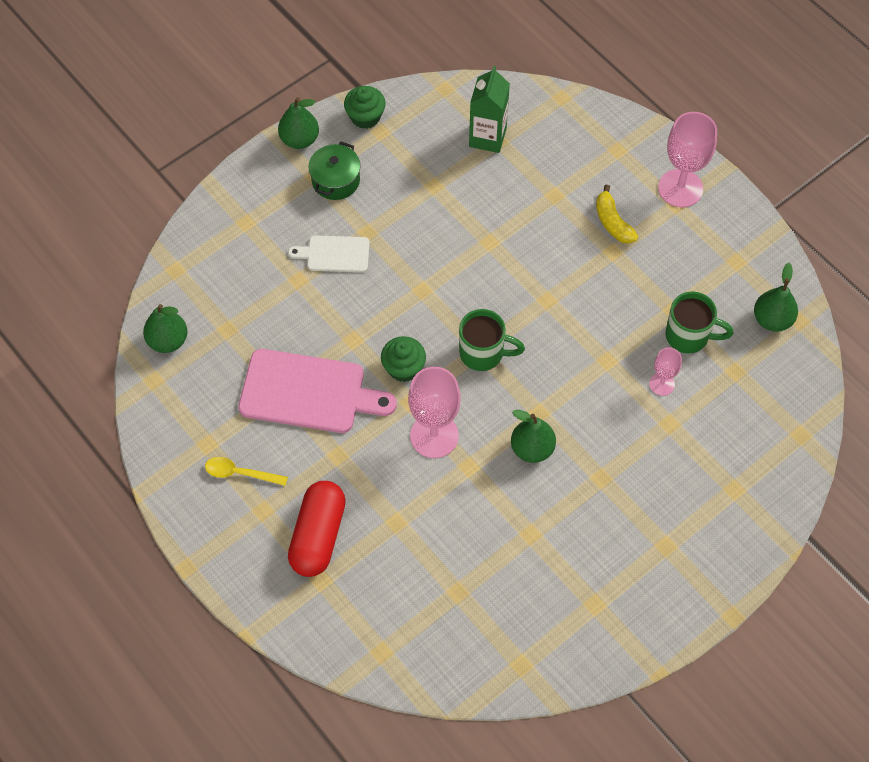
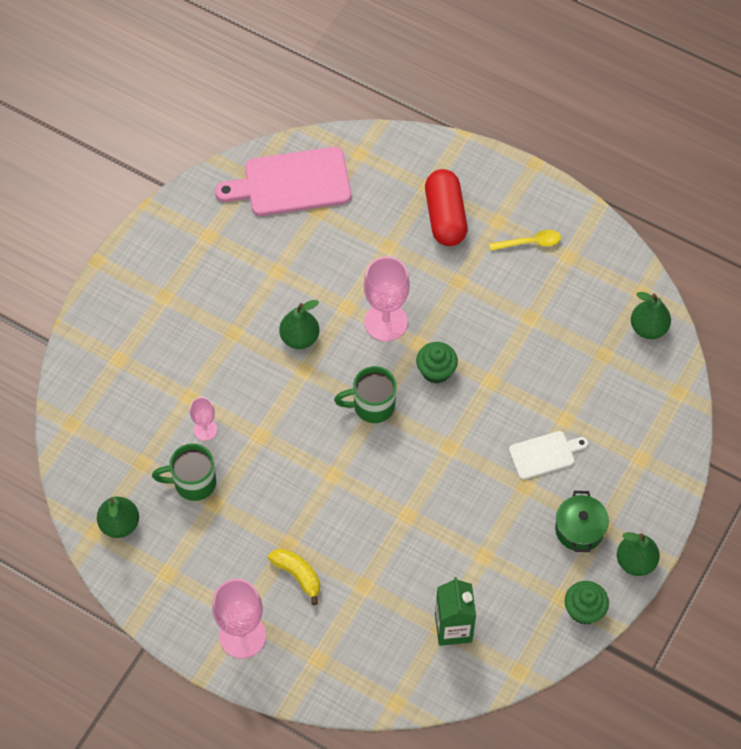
camera: 160 degrees right, 0 degrees up
pink cutting board [238,349,397,433] -> pink cutting board moved to [215,147,351,216]

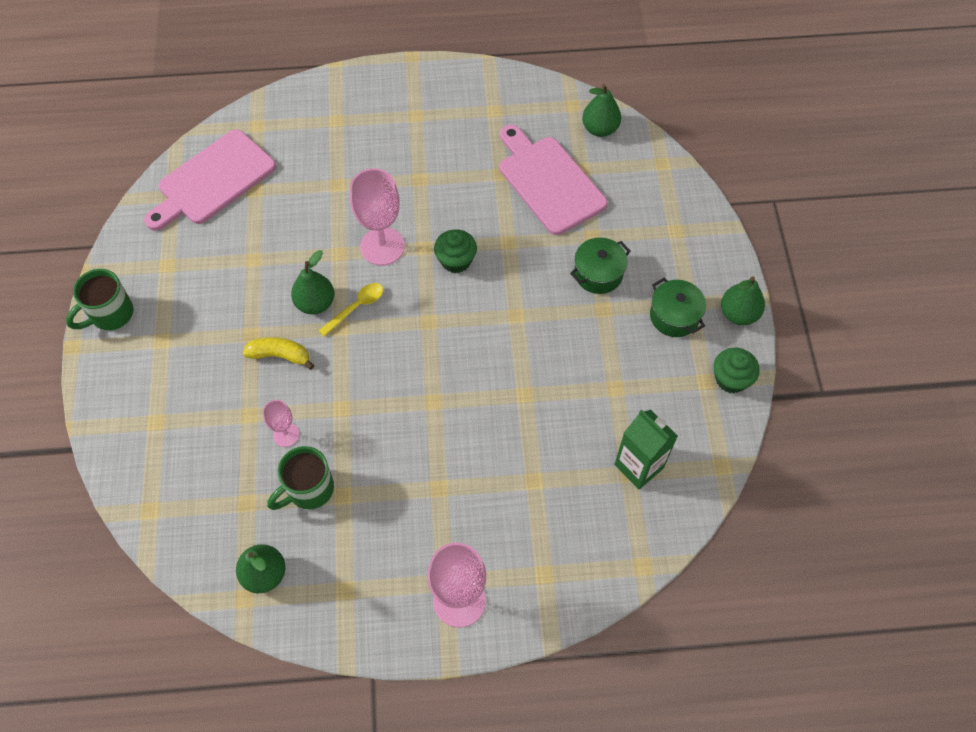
camera: 35 degrees left, 0 degrees up
yellow banana [268,548,320,605] -> yellow banana moved to [242,337,314,370]
green mug [334,366,397,423] -> green mug moved to [66,269,133,330]
red capsule [425,169,467,246] -> none
yellow spoon [489,230,561,251] -> yellow spoon moved to [319,283,383,337]
white cutting board [509,431,588,480] -> green pot [570,238,631,294]
none -> pink cutting board [500,125,607,235]

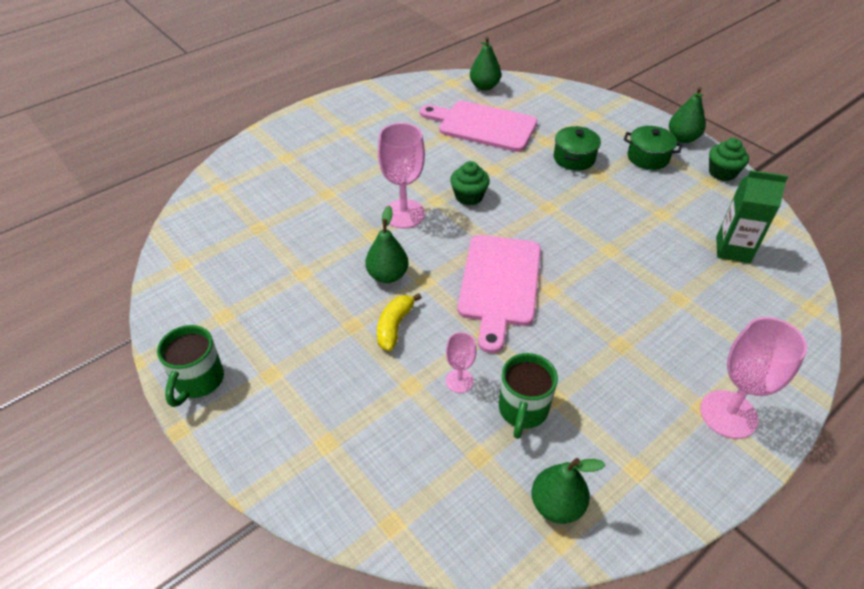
camera: 35 degrees left, 15 degrees down
pink cutting board [144,129,276,231] -> pink cutting board moved to [457,235,541,353]
yellow banana [242,337,314,370] -> yellow banana turned 45 degrees counterclockwise [377,293,422,351]
yellow spoon [319,283,383,337] -> none

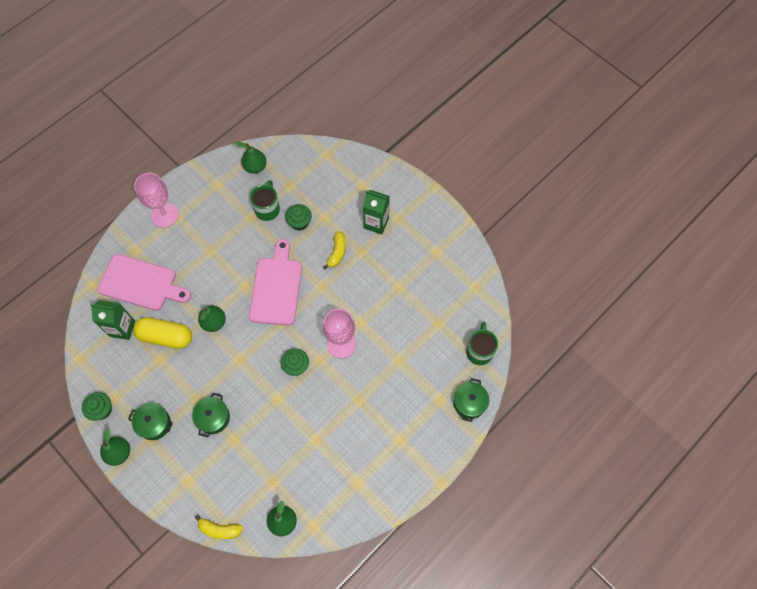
camera: 175 degrees right, 20 degrees up
green mug [157,325,224,407] -> green mug moved to [466,322,498,365]
green pear [365,206,408,283] -> green pear moved to [198,306,226,332]
pink cutting board [420,101,538,152] -> pink cutting board moved to [97,254,191,311]
pink goblet [446,332,476,393] -> green cupcake [285,204,312,231]
none -> yellow capsule [133,317,192,349]
none -> yellow banana [195,515,243,539]
none -> green carton [363,190,390,235]
none -> green pot [453,378,489,422]

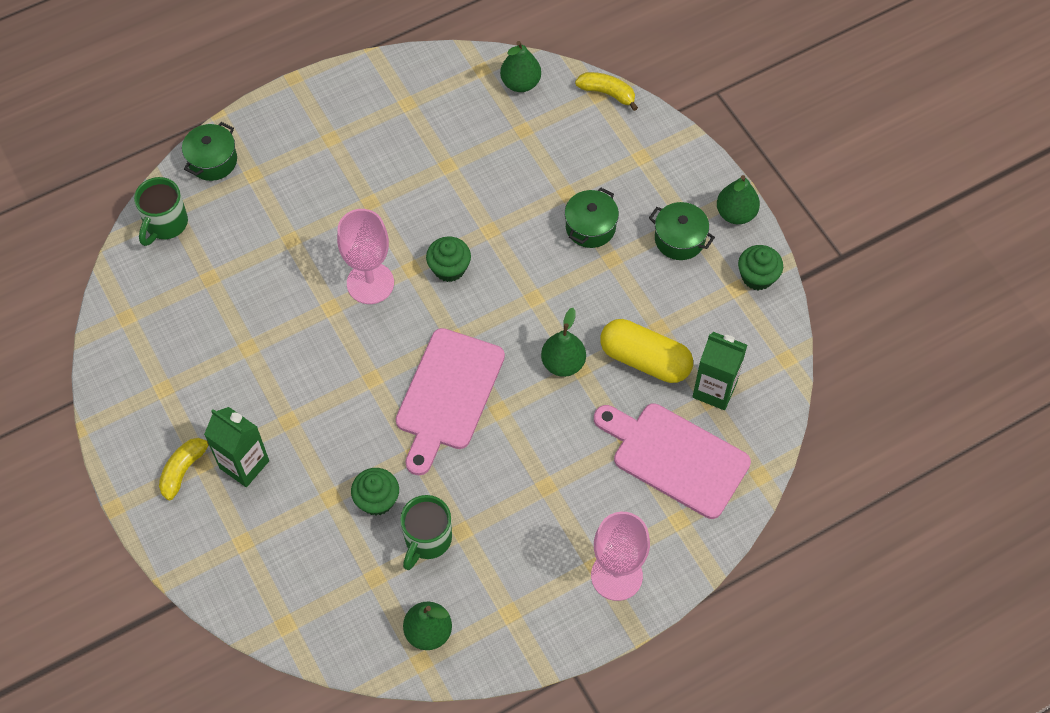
camera: 165 degrees left, 5 degrees down
yellow banana [323,231,346,269] -> yellow banana moved to [159,438,209,500]

